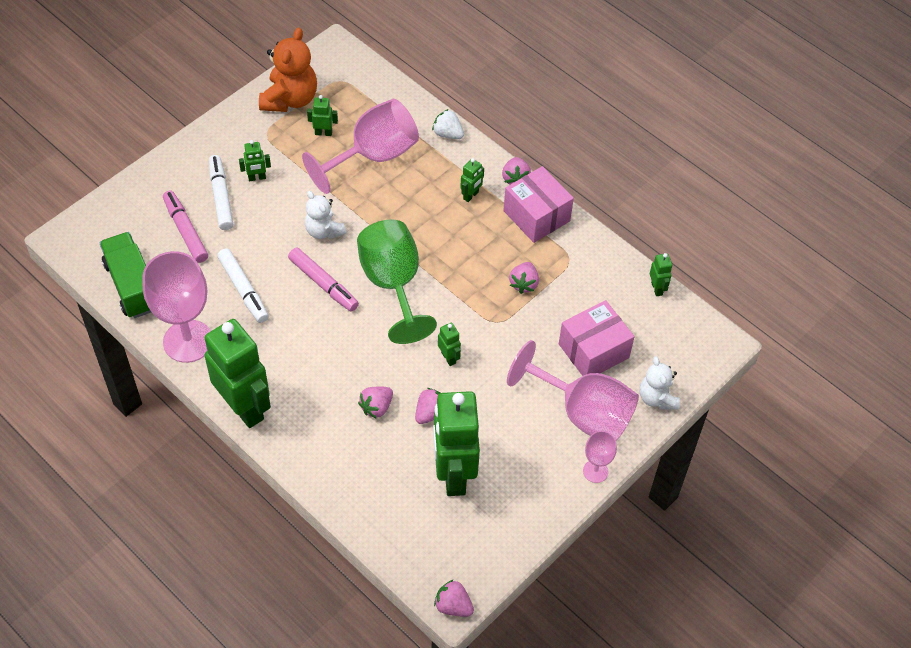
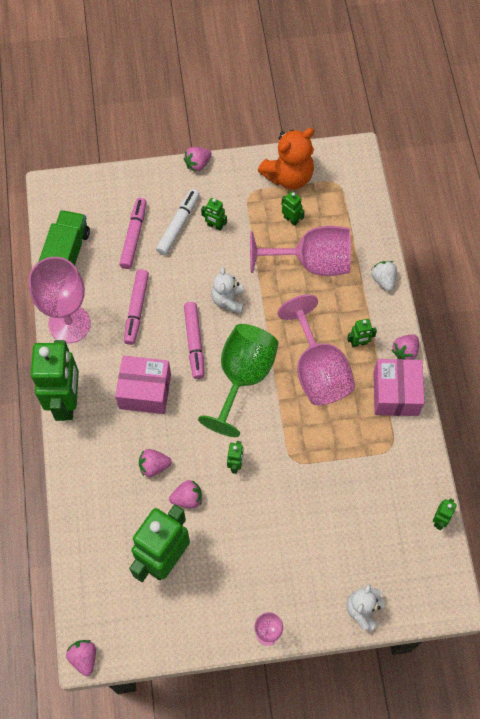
camera: 40 degrees right, 10 degrees up
white marker [217,248,269,323] -> pink marker [124,269,149,345]
pink goblet [507,340,639,441] -> pink goblet moved to [277,294,355,405]
pink strawberry [509,262,539,294] -> pink strawberry moved to [184,147,211,172]
pink box [559,300,635,376] -> pink box moved to [115,356,171,414]

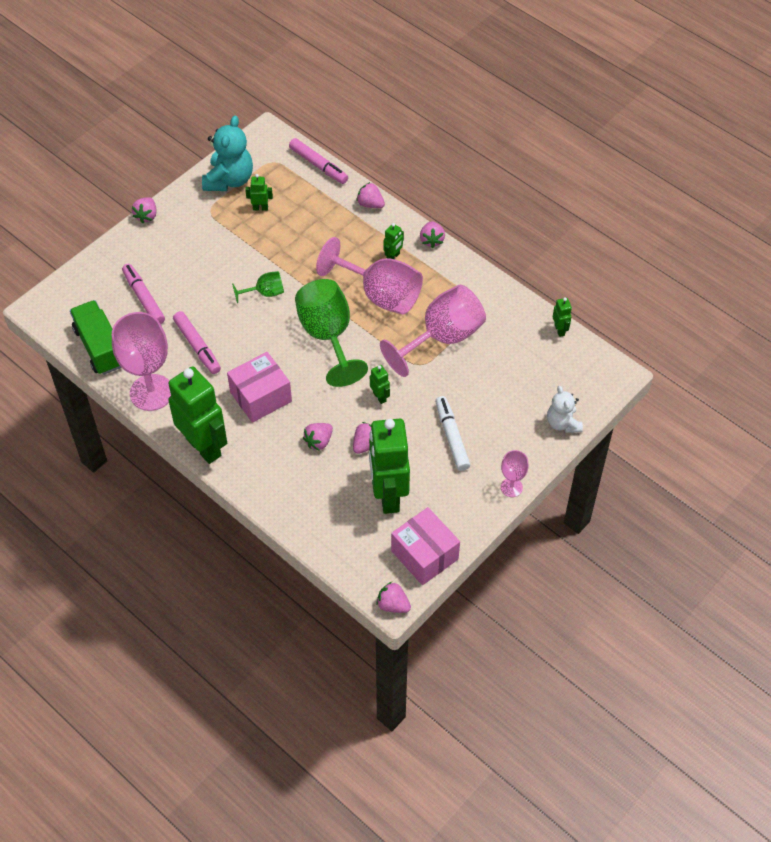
camera: 40 degrees left, 10 degrees down
white marker [156,189,200,255] -> white marker moved to [435,396,470,471]
pink marker [184,302,204,379] -> pink marker moved to [289,138,348,184]
green robot [201,198,227,231] -> none
white teddy bear [211,267,244,313] -> green goblet [232,271,284,303]
pink goblet [250,226,351,276] -> pink goblet moved to [380,285,486,377]
orange teddy bear [258,128,314,190] -> turquoise teddy bear [202,116,253,191]
white strawberry [371,261,397,291] -> pink strawberry [356,182,385,208]
pink box [373,359,424,416] -> pink box moved to [391,507,460,585]

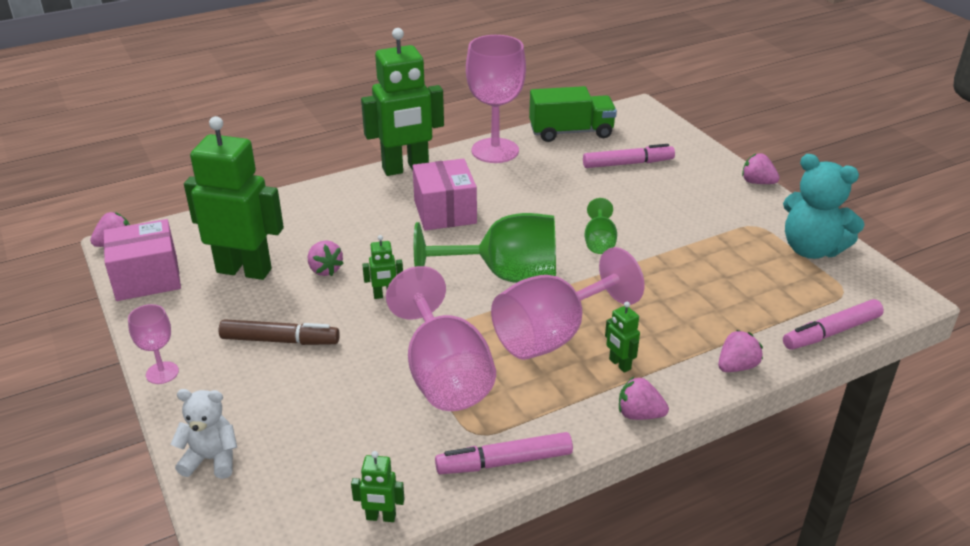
camera: 110 degrees right, 20 degrees down
pink marker [173,311,221,374] -> pink marker moved to [435,432,573,474]
green robot [245,174,273,211] -> none
pink strawberry [303,423,333,451] -> none
white marker [435,396,470,471] -> brown marker [219,319,340,345]

